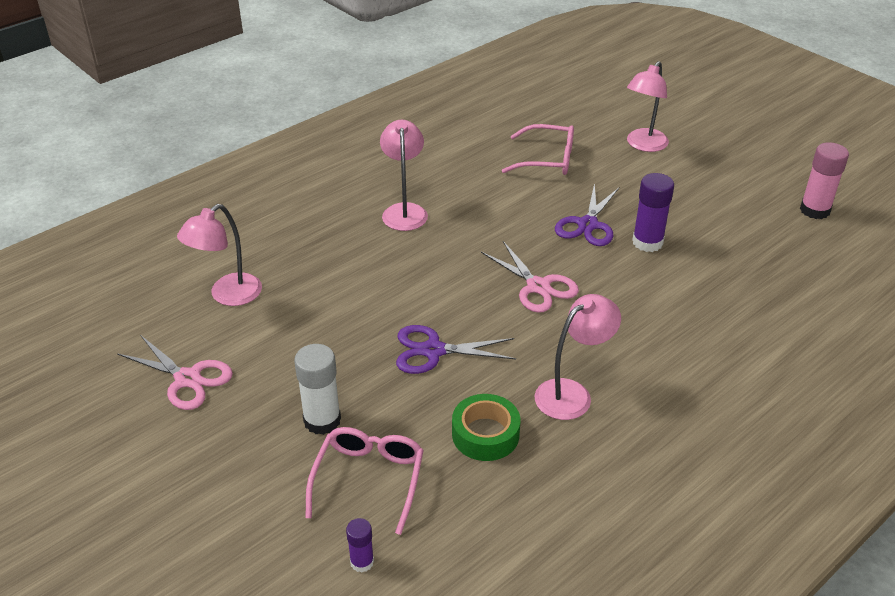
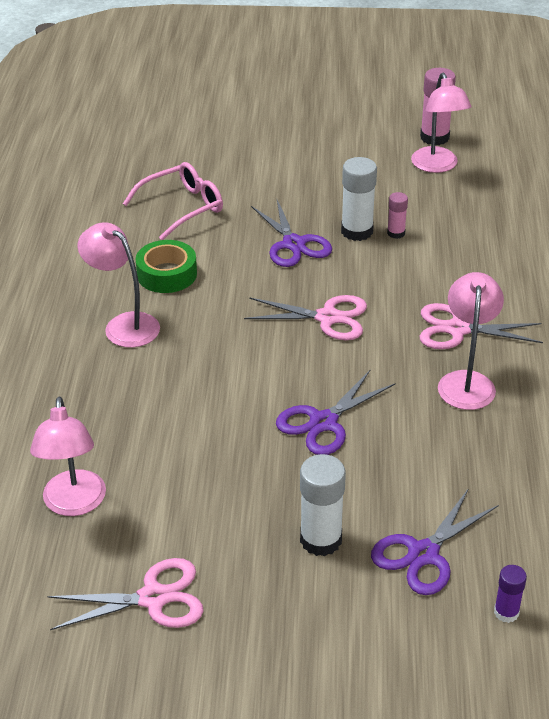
camera: 45 degrees left, 0 degrees up
pink glasses [305,427,424,535] -> purple scissors [371,488,499,595]
green tape [452,394,520,461] -> green tape moved to [136,240,197,293]
pink lamp [627,61,669,152] -> pink lamp moved to [411,73,471,173]
purple glue stick [632,173,674,252] -> white glue stick [341,157,377,241]
none -> pink glue stick [387,192,408,239]
none -> pink scissors [420,303,543,349]

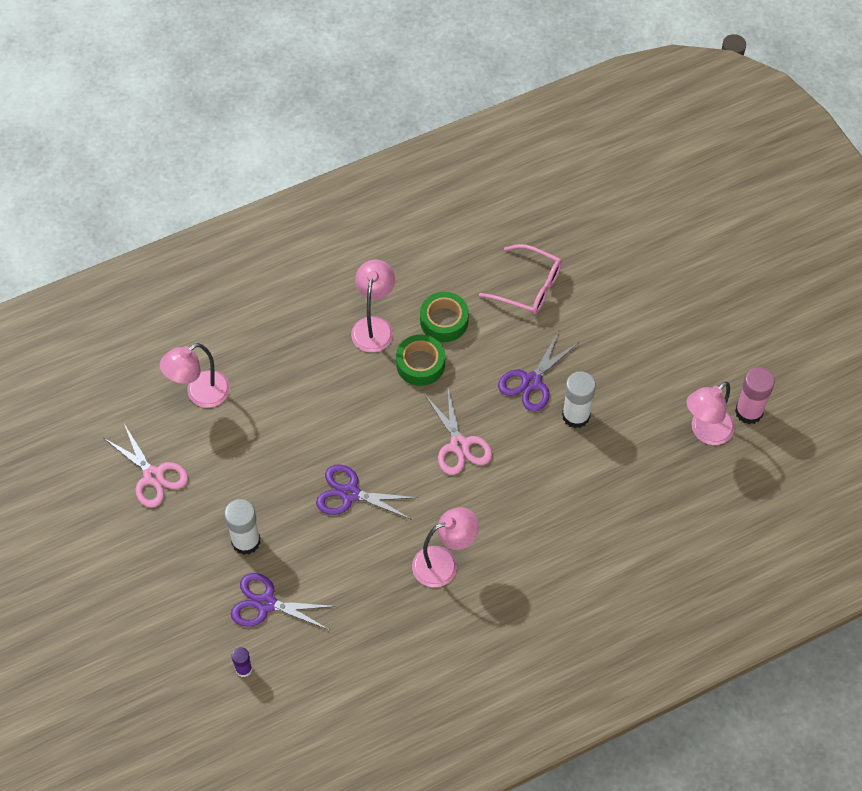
camera: 60 degrees right, 20 degrees up
pink glue stick [387,192,408,239] -> none
pink scissors [420,303,543,349] -> none
none -> green tape [396,335,445,386]

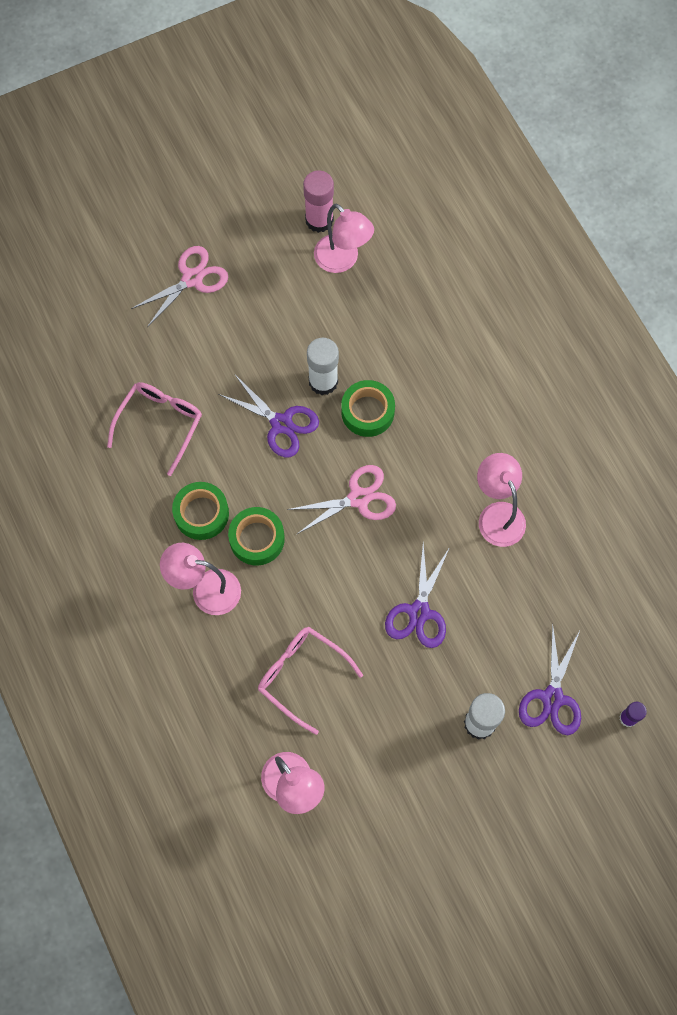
camera: 90 degrees left, 10 degrees up
pink scissors [104,424,188,508] -> pink scissors moved to [131,246,228,327]
none -> pink glasses [258,627,363,735]
none -> green tape [341,380,395,437]

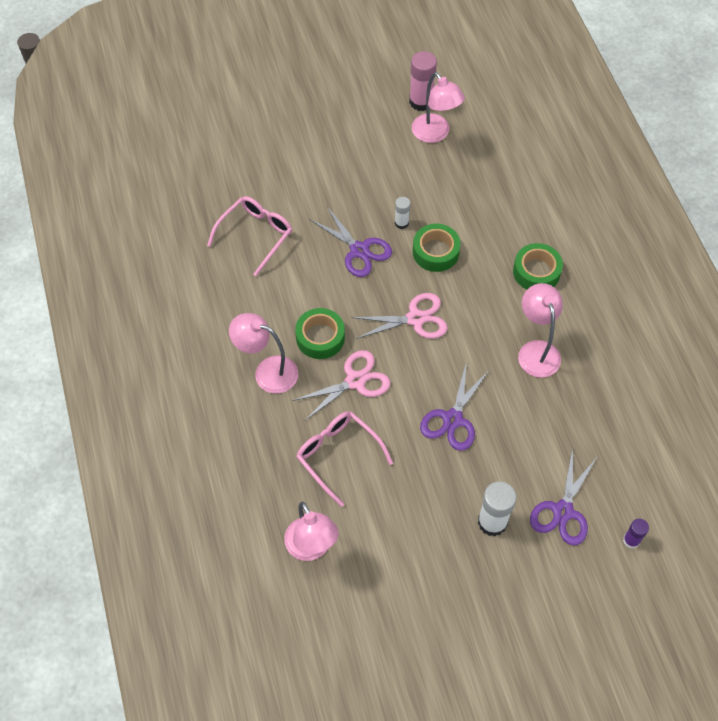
camera: 10 degrees right, 10 degrees down
pink scissors [131,246,228,327] -> pink scissors moved to [292,350,390,420]
green tape [172,482,229,540] -> green tape moved to [513,243,563,290]
white glue stick [307,338,339,395] -> white glue stick [395,197,411,229], size x0.56

